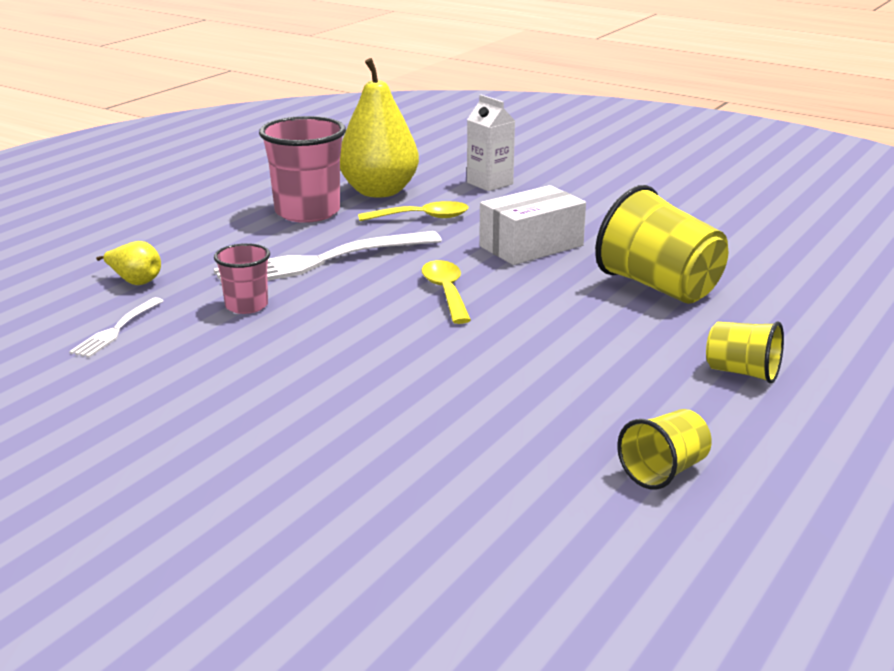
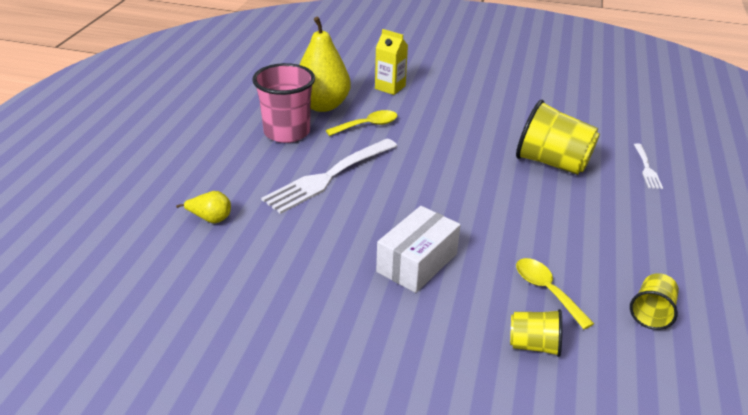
camera: 20 degrees left, 10 degrees up
white fork [69,297,163,358] -> white fork moved to [634,144,663,189]
pink cup [214,243,270,314] -> none
yellow spoon [422,260,471,324] -> yellow spoon moved to [516,258,594,329]
white carton [467,95,515,191] -> yellow carton [375,29,408,95]
white box [479,185,586,265] -> white box moved to [376,206,460,293]
yellow cup [706,321,784,383] -> yellow cup moved to [510,309,562,357]

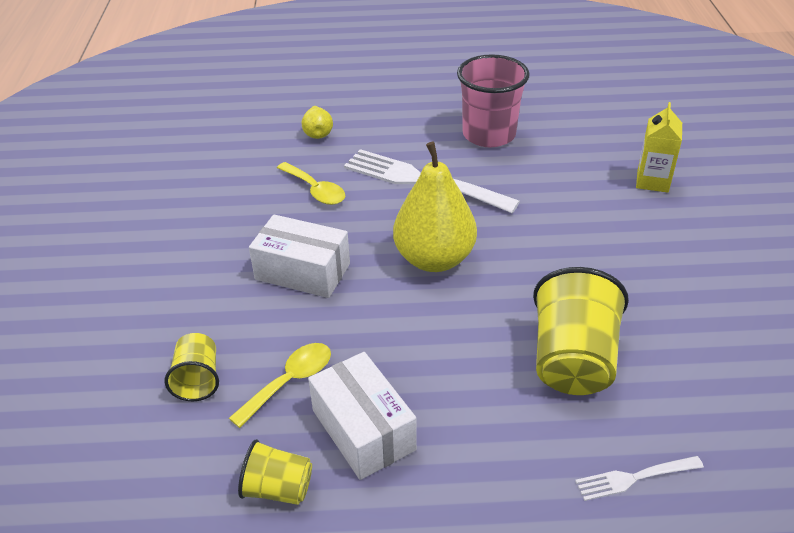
camera: 75 degrees right, 5 degrees up
yellow pear [300,17,351,112] -> yellow pear moved to [393,142,477,272]
yellow spoon [326,110,398,136] -> yellow spoon moved to [277,162,345,205]
none -> white box [308,352,417,480]

